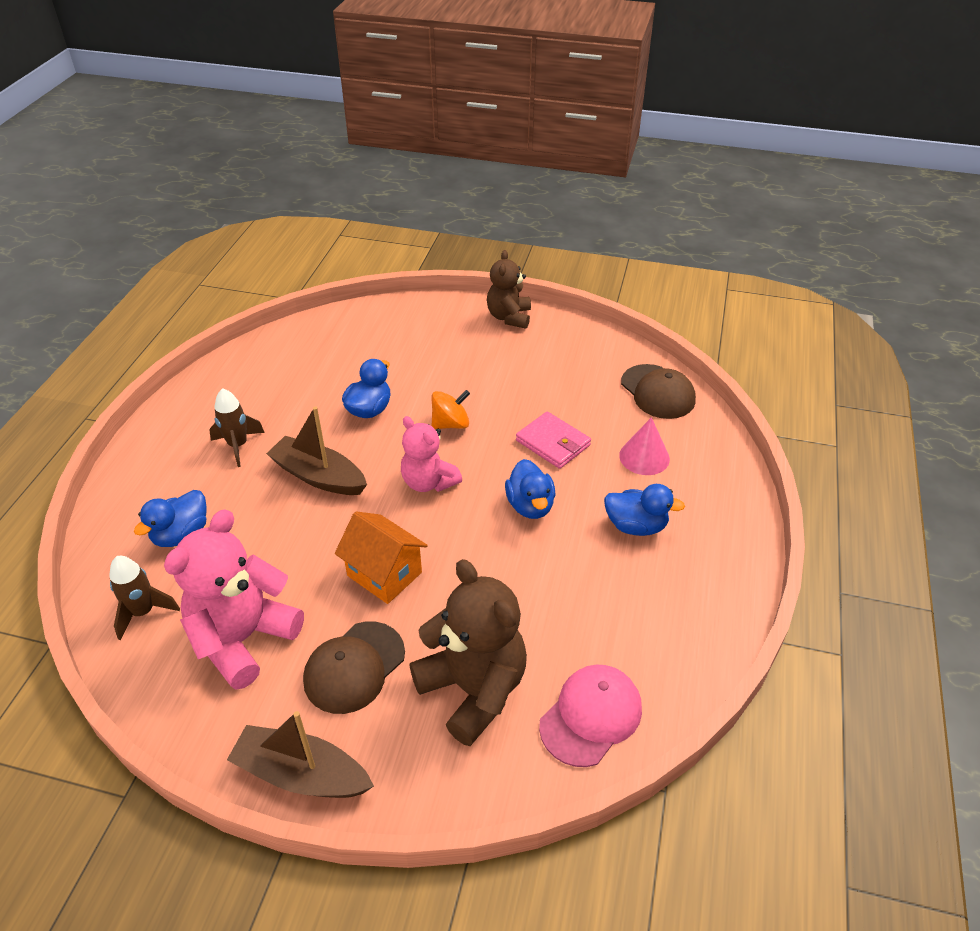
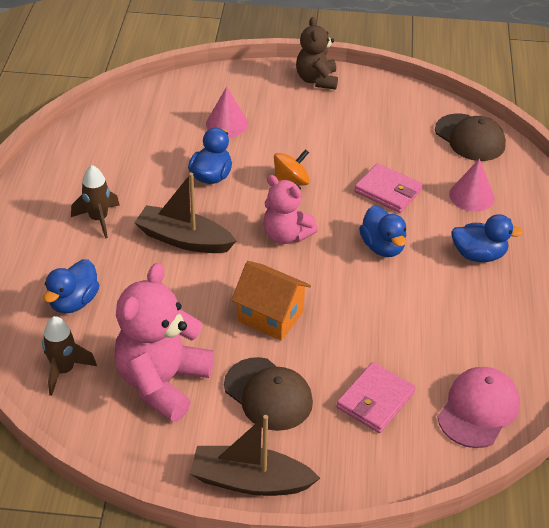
camera: 10 degrees left, 0 degrees up
brown cap [303,621,405,714] -> brown cap turned 75 degrees counterclockwise [224,357,313,431]
brown teddy bear [409,559,527,746] -> pink wallet [336,362,416,433]
none -> pink cone [206,87,248,137]

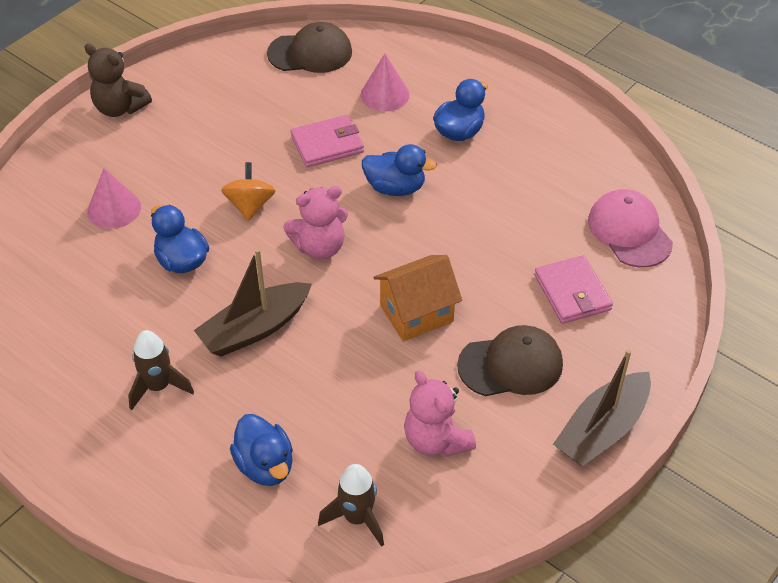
camera: 55 degrees left, 5 degrees up
pink teddy bear [114,263,214,422] -> pink teddy bear [404,370,476,457], size x0.63

